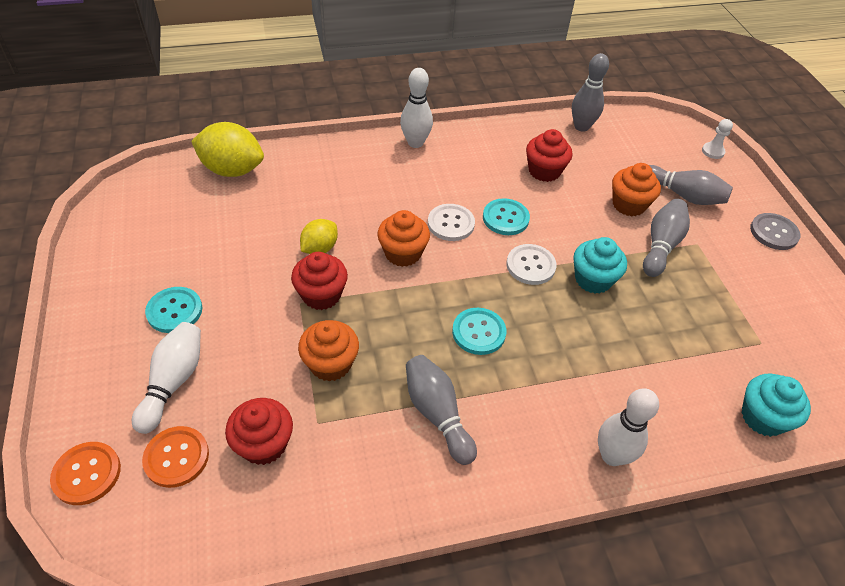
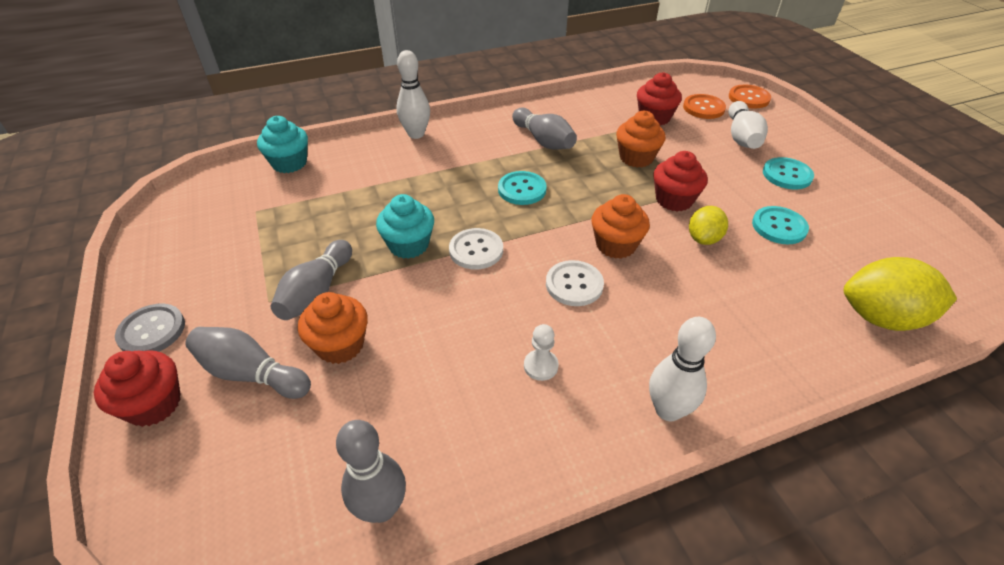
camera: 175 degrees right, 5 degrees down
turquoise button [483,198,530,235] -> turquoise button moved to [752,206,809,245]
red cupcake [526,129,573,182] -> red cupcake moved to [94,350,181,427]
white pawn [702,119,733,159] -> white pawn moved to [524,324,559,381]

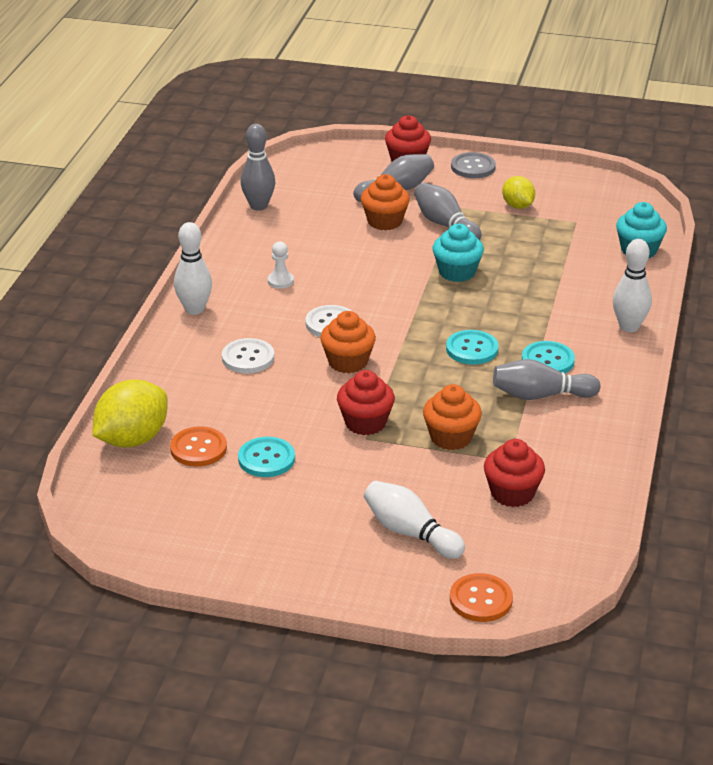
camera: 125 degrees right, 10 degrees down
white button [449,228,503,269] -> white button moved to [222,338,274,373]
orange button [683,94,726,119] -> orange button moved to [170,426,227,467]
yellow lemon [689,206,728,245] -> yellow lemon moved to [502,176,535,209]
turquoise button [763,157,814,189] -> turquoise button moved to [522,341,575,373]

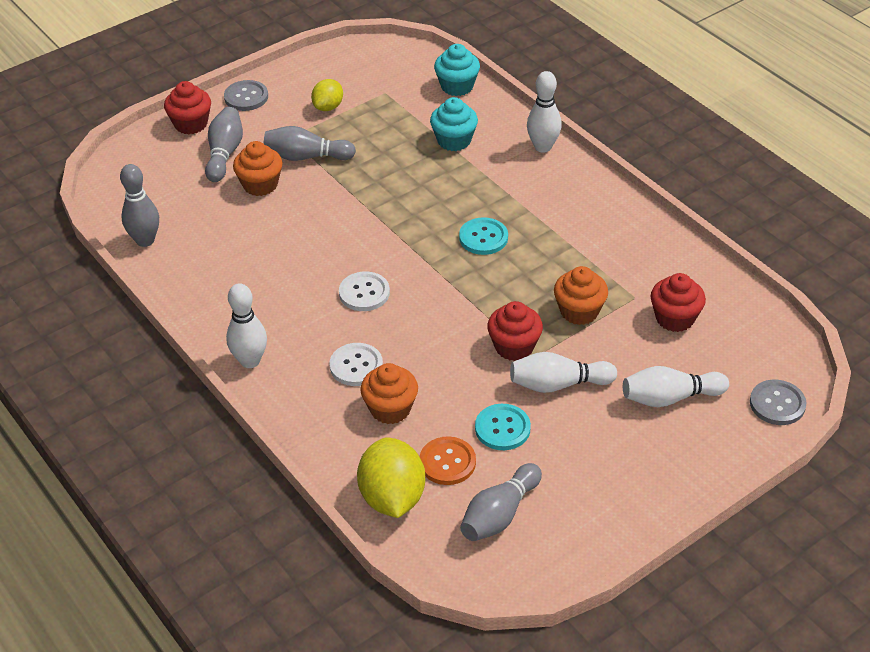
camera: 50 degrees left, 10 degrees up
white pawn [268,242,294,289] -> none
orange cupcake [320,311,376,373] -> orange cupcake moved to [360,363,418,424]
turquoise cupcake [433,224,484,282] -> turquoise cupcake moved to [430,97,478,151]
orange button [450,573,513,622] -> grey button [750,380,807,425]
grey bowling pin [493,359,600,400] -> grey bowling pin moved to [460,463,542,541]
yellow lemon [502,176,535,209] -> yellow lemon turned 75 degrees counterclockwise [311,79,343,111]
turquoise button [522,341,575,373] -> none
none -> white bowling pin [510,352,617,393]

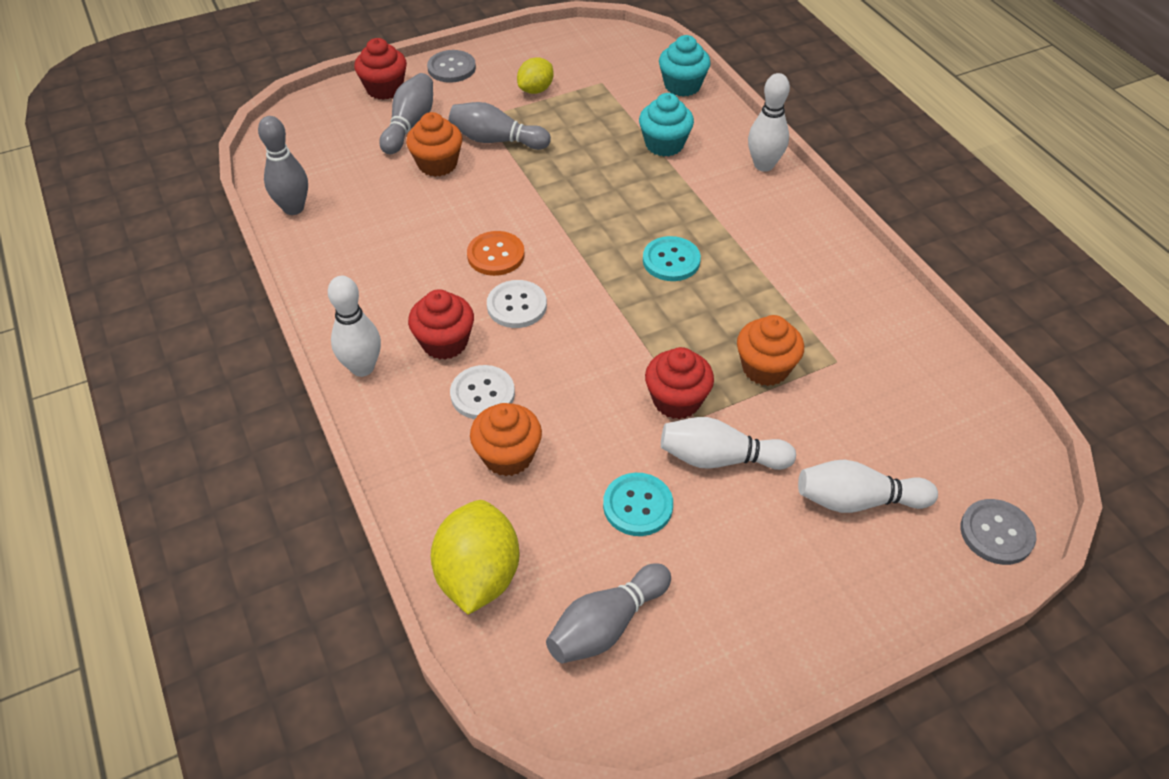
camera: 10 degrees right, 5 degrees up
orange button [419,436,476,485] -> orange button moved to [467,231,525,276]
red cupcake [651,273,706,332] -> red cupcake moved to [408,289,474,360]

